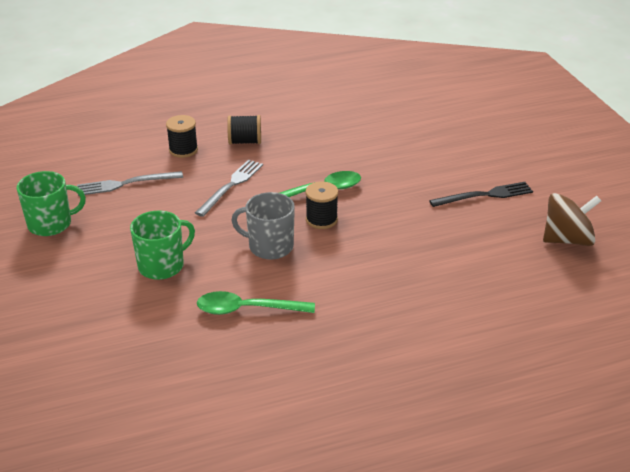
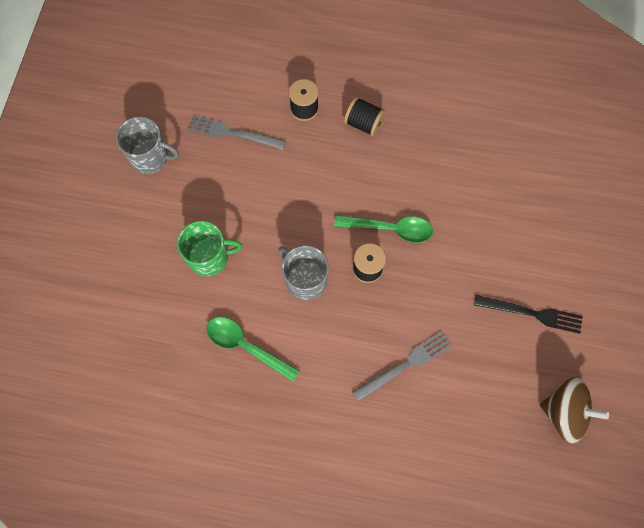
camera: 30 degrees right, 35 degrees up
green mug [16,171,86,236] -> grey mug [116,117,179,174]
grey fork [195,159,263,217] -> grey fork moved to [353,331,452,402]

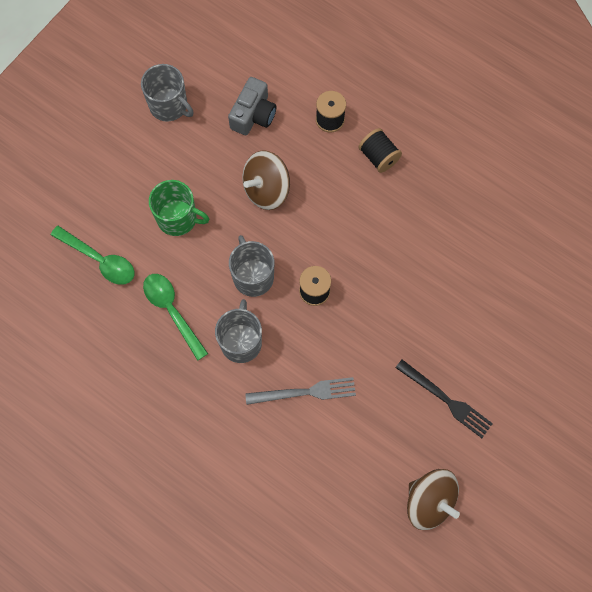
camera: 25 degrees right, 0 degrees up
grey fork [188,115,286,150] -> grey camera [228,77,277,135]
green spoon [334,215,433,243] -> green spoon moved to [51,226,135,285]
none -> grey mug [215,299,262,363]
none -> brown spinning top [242,150,290,210]

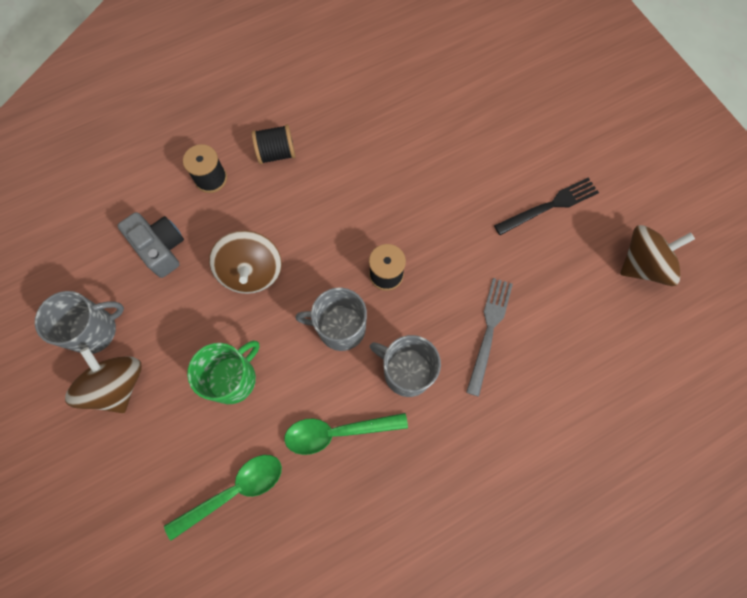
camera: 65 degrees left, 0 degrees up
none -> brown spinning top [65,347,142,413]

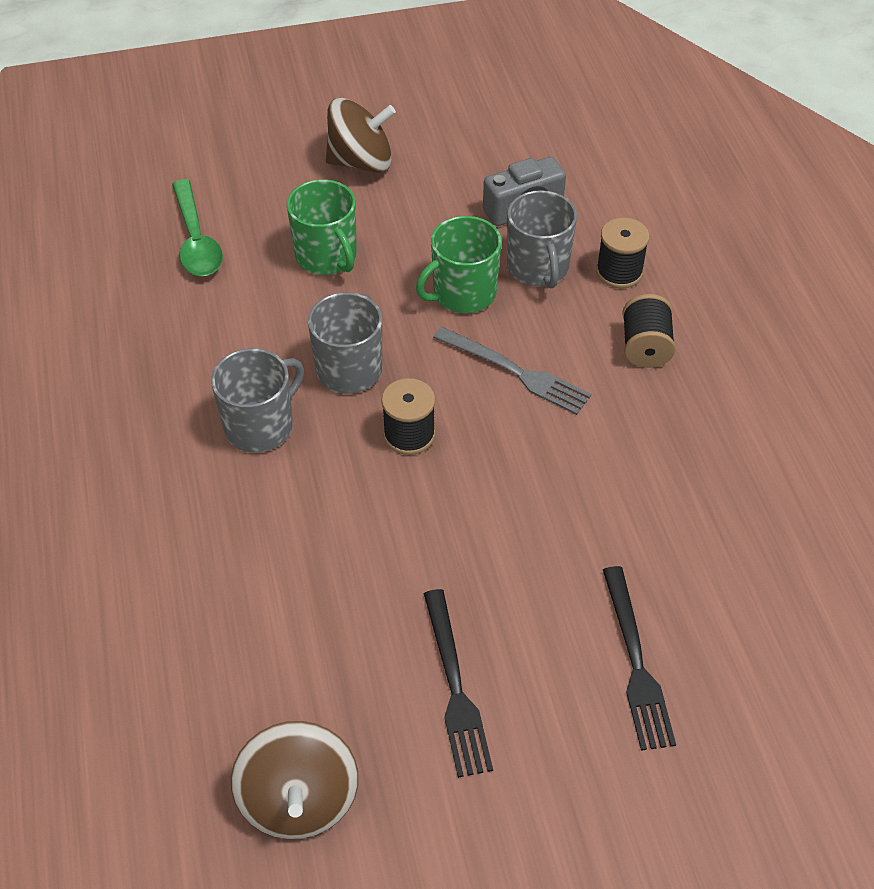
camera: 105 degrees right, 20 degrees down
grey mug [35,291,124,354] -> grey mug moved to [507,190,577,288]
brown spinning top [209,230,282,294] -> green mug [416,216,502,313]
green spoon [284,413,408,455] -> none
grey fork [466,278,513,397] -> grey fork moved to [433,327,591,415]
none -> black fork [603,566,676,751]

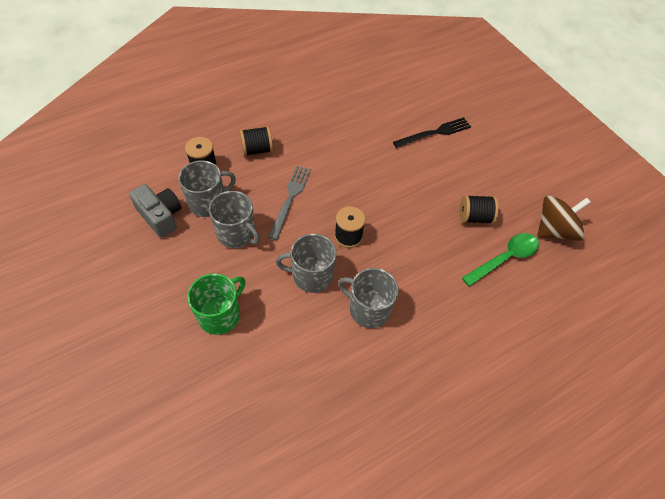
camera: 110 degrees left, 5 degrees up
green spoon [172,179,223,276] -> green spoon moved to [462,233,539,287]
brown spinning top [326,98,396,173] -> none
green mug [416,216,502,313] -> grey mug [209,191,260,248]
black fork [424,589,493,778] -> none
none -> black spool [460,195,499,224]

